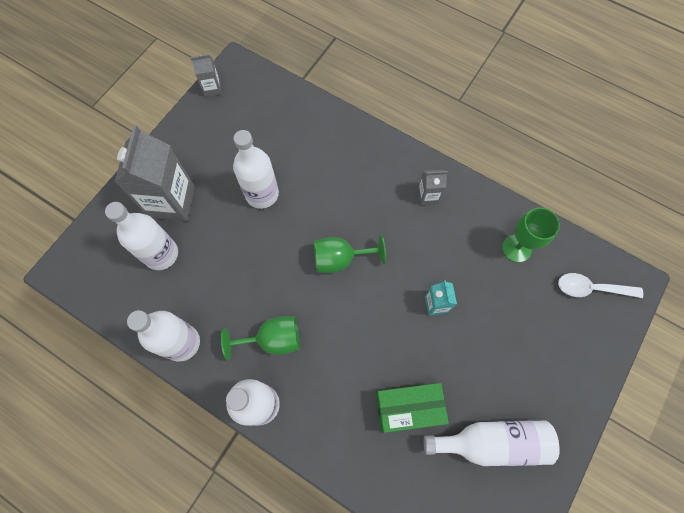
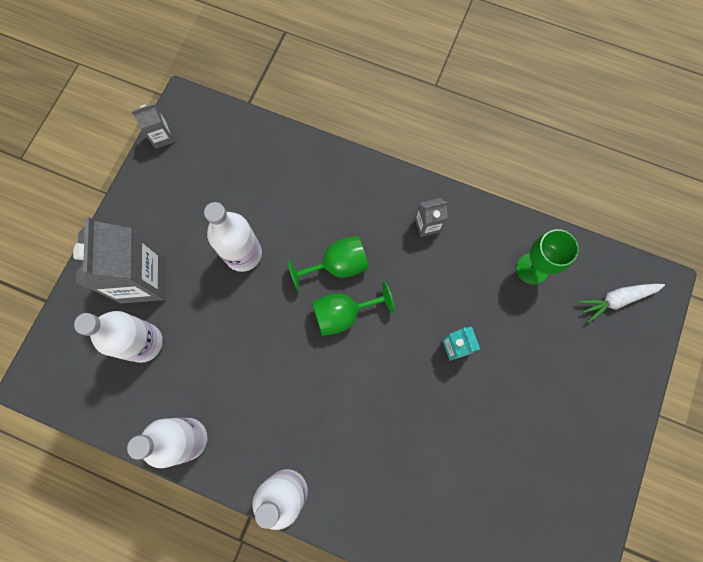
camera: 10 degrees left, 5 degrees up
green goblet [221,316,300,360] -> green goblet moved to [287,236,369,291]
green box [376,383,449,433] -> none
white bottle [424,421,560,466] -> none
white spoon [558,273,643,298] -> white carrot [578,284,665,323]

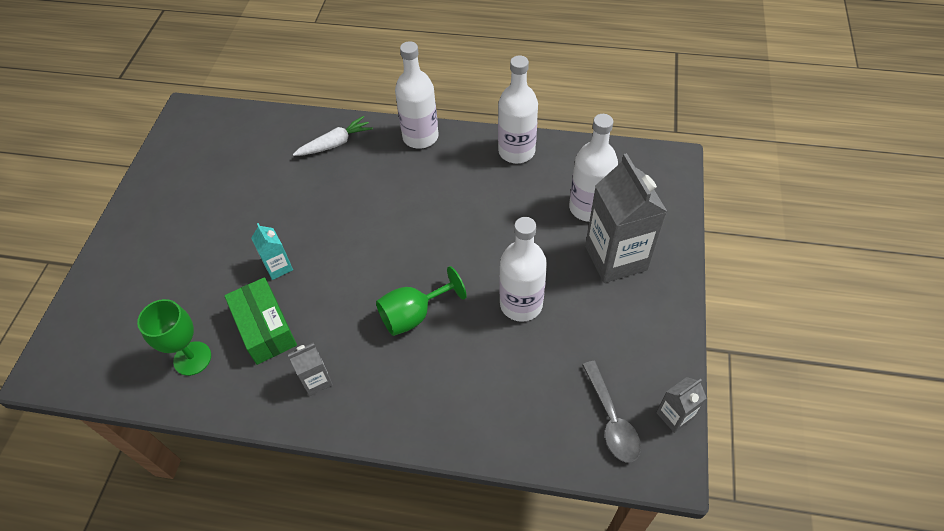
camera: 170 degrees right, 20 degrees down
green goblet [312,281,395,336] -> none
white carrot [578,284,665,323] -> white carrot moved to [293,116,373,156]
none -> green box [224,277,297,365]
none -> grey spoon [582,361,641,463]

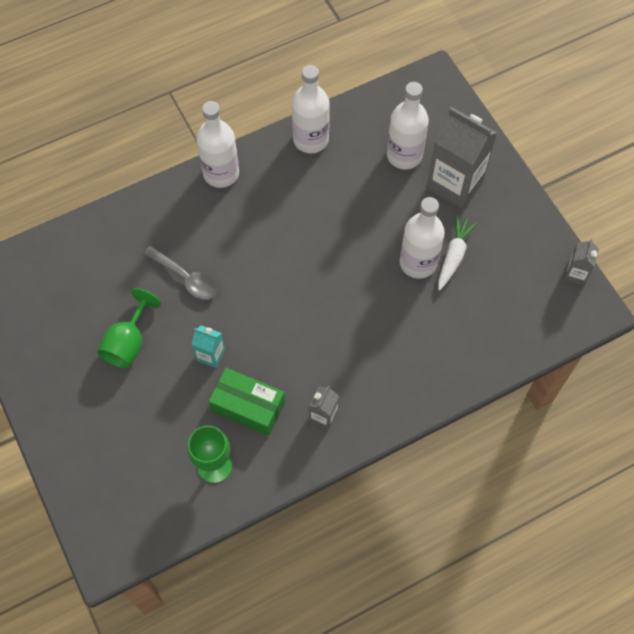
camera: 40 degrees left, 10 degrees up
white carrot [293,116,373,156] -> white carrot moved to [438,216,477,291]
green goblet [376,266,467,336] -> green goblet moved to [97,288,161,369]
grey spoon [582,361,641,463] -> grey spoon moved to [143,246,217,300]

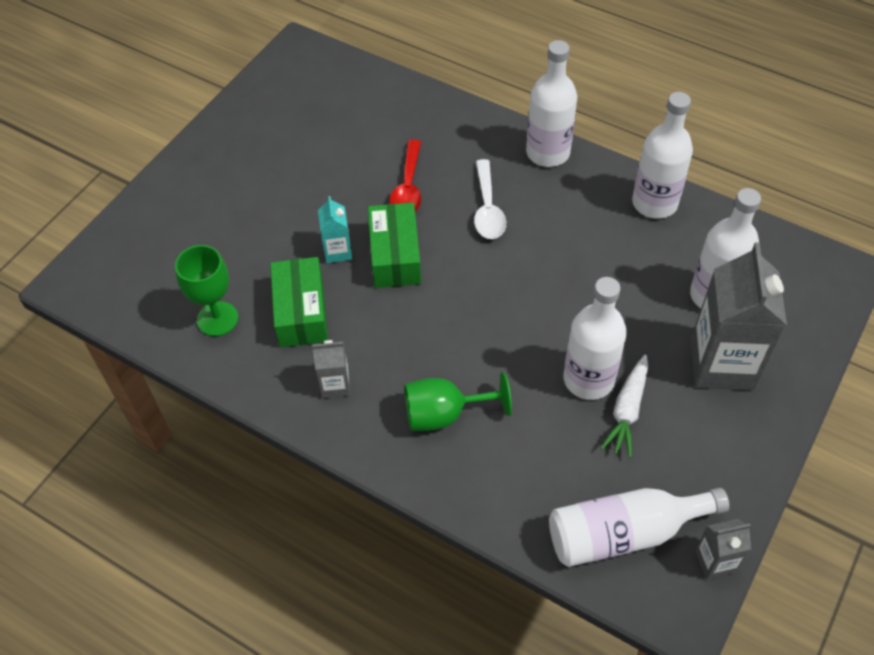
camera: 60 degrees right, 10 degrees down
green goblet [97,288,161,369] -> green goblet moved to [405,372,512,431]
grey spoon [143,246,217,300] -> red spoon [389,140,421,212]
white carrot [438,216,477,291] -> white carrot turned 120 degrees clockwise [600,354,648,458]
none -> green box [368,202,421,288]
none -> white spoon [474,159,506,239]
none -> white bottle [549,488,729,567]

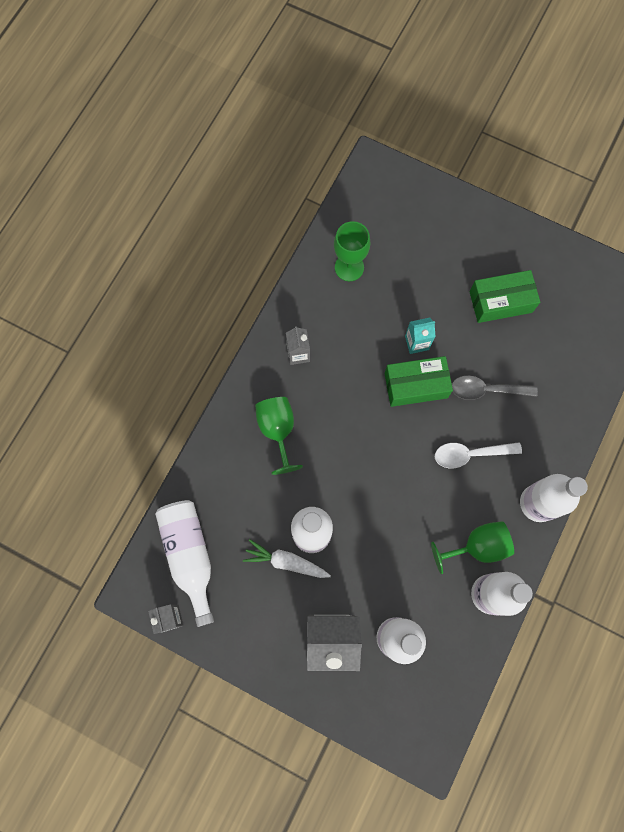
camera: 85 degrees right, 20 degrees up
green box [270,257,328,348] -> green box moved to [469,270,540,323]
red spoon [389,140,421,212] -> grey spoon [452,375,538,400]
none -> green goblet [431,521,514,574]

